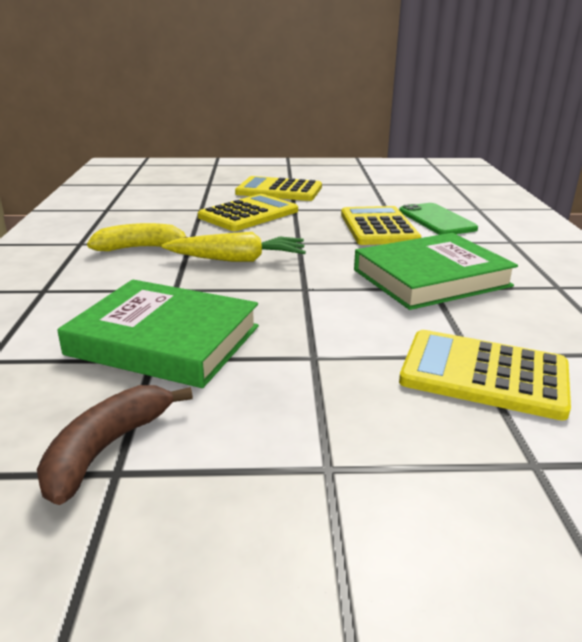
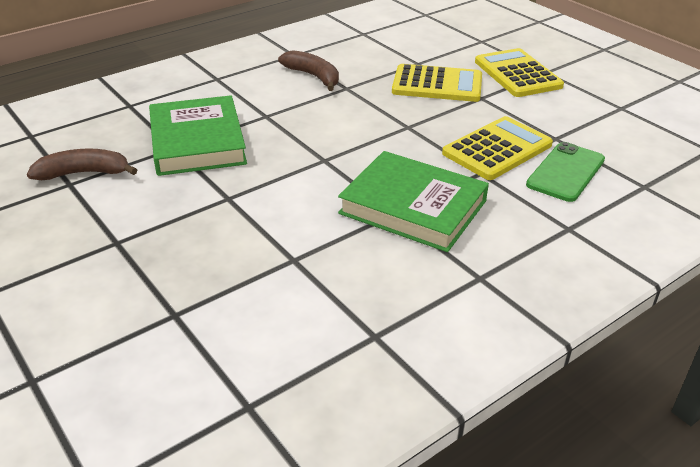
camera: 55 degrees right, 10 degrees up
yellow banana [87,223,187,251] -> brown banana [278,50,339,91]
yellow carrot [161,232,306,262] -> none
yellow calculator [399,330,571,421] -> none

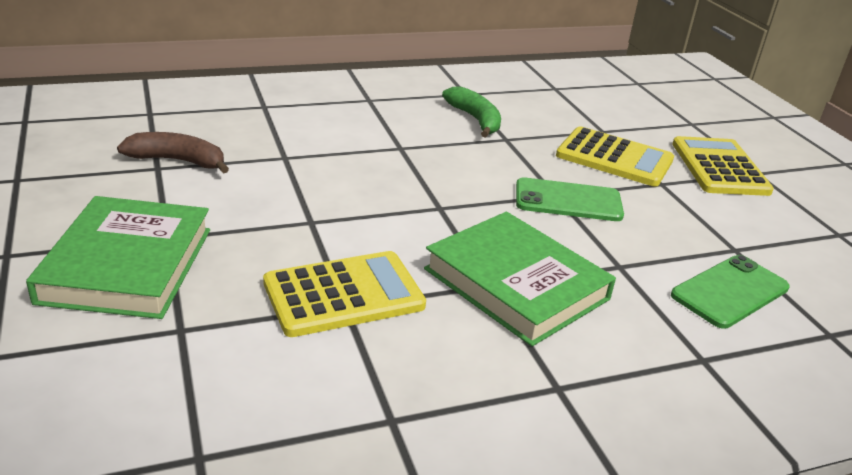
camera: 15 degrees right, 5 degrees down
green book [149,95,247,176] -> green book moved to [26,196,210,319]
brown banana [278,50,339,91] -> green banana [442,86,501,138]
yellow calculator [442,116,553,180] -> yellow calculator moved to [263,251,426,337]
none -> green phone [516,177,624,221]

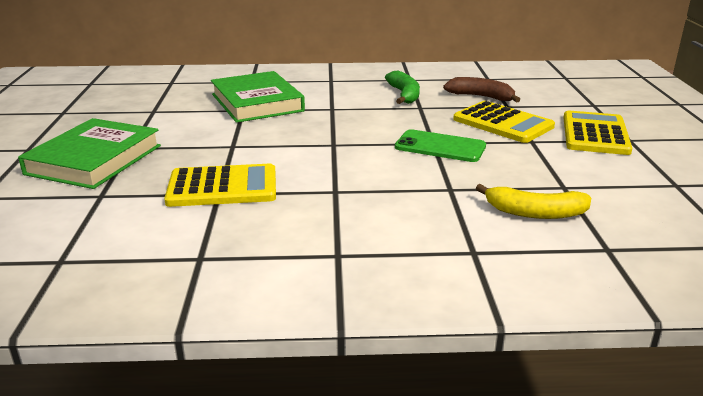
camera: 20 degrees right, 5 degrees down
brown banana [117,132,229,173] -> brown banana moved to [443,77,521,103]
green book [424,212,616,346] -> green book moved to [211,71,305,123]
green phone [671,255,790,329] -> yellow banana [476,184,591,219]

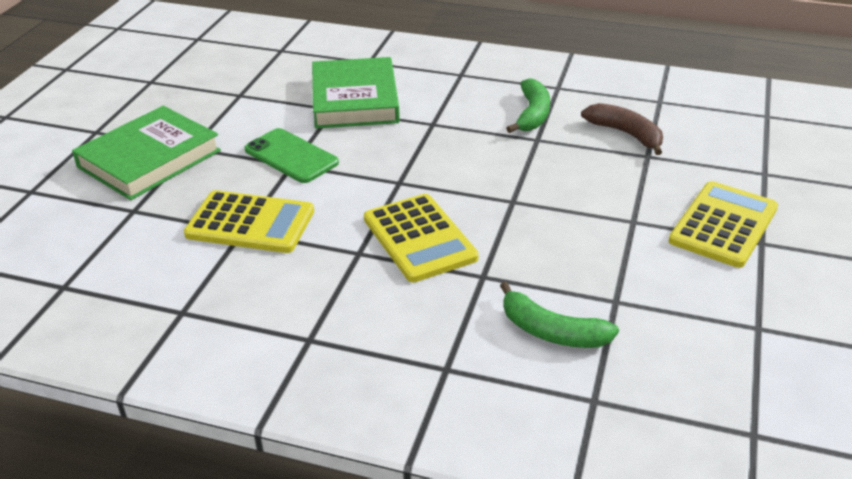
camera: 20 degrees right, 10 degrees up
green phone [395,129,486,162] -> green phone moved to [245,128,339,183]
yellow calculator [453,101,555,143] -> yellow calculator moved to [364,194,479,282]
yellow banana [476,184,591,219] -> green banana [500,282,619,348]

